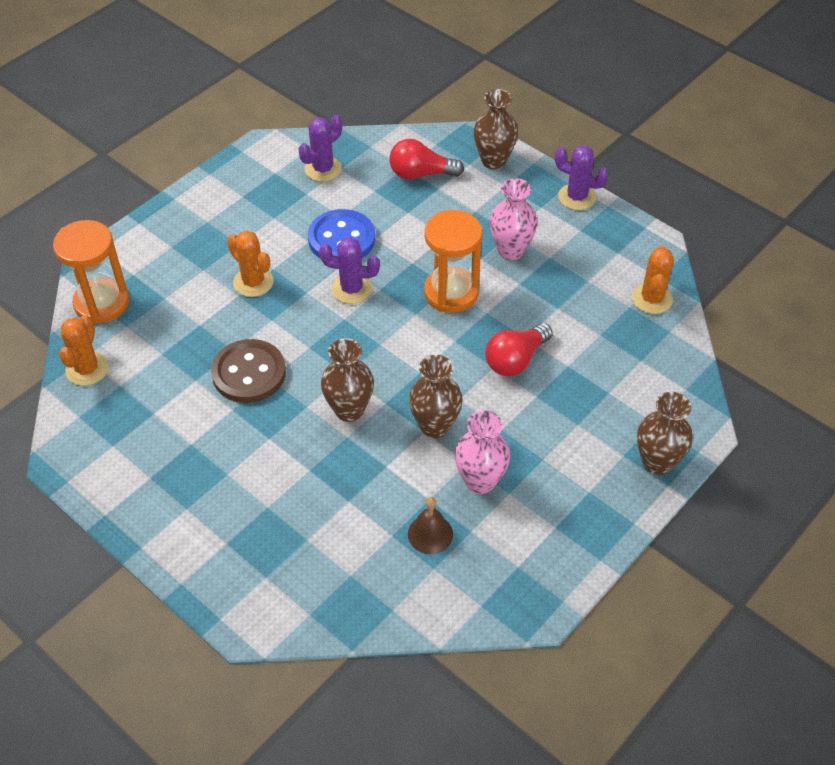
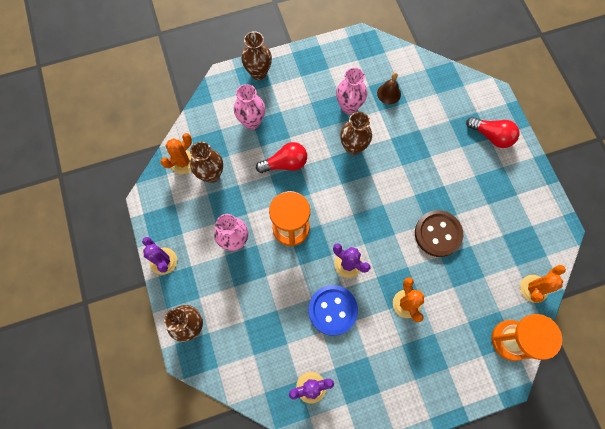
camera: 150 degrees left, 20 degrees up
brown vase [321,338,374,422] -> brown vase moved to [190,142,223,183]
red light bulb [389,139,464,180] -> red light bulb moved to [466,117,519,148]
none -> pink vase [234,84,265,130]

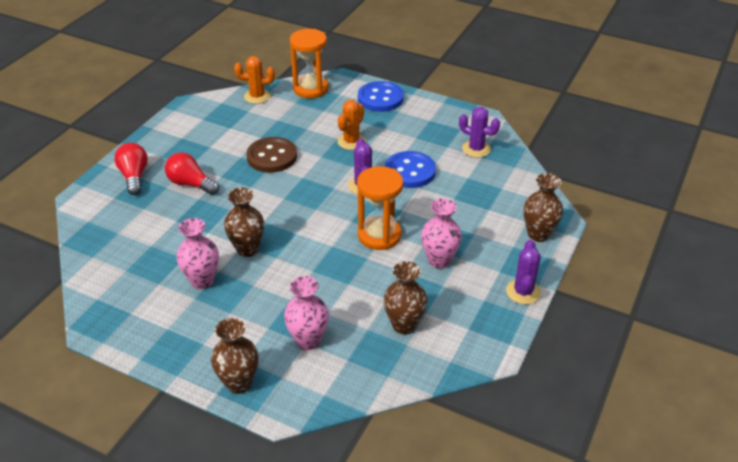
camera: 135 degrees left, 30 degrees down
orange cactus [161,133,192,174] -> none
red light bulb [256,142,307,173] -> red light bulb moved to [165,152,219,195]
brown bell [377,73,401,104] -> none
none -> blue button [358,81,404,112]

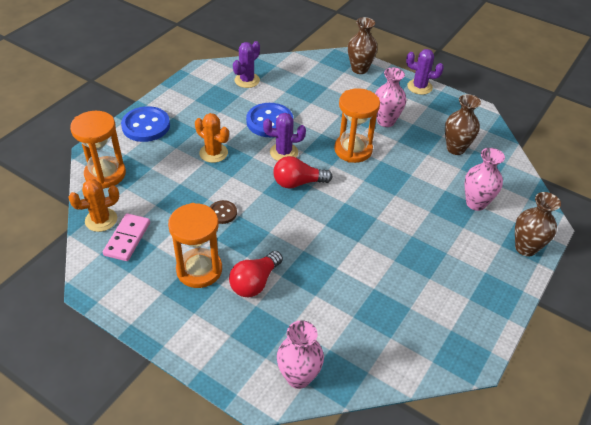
camera: 85 degrees left, 5 degrees up
red light bulb [114,143,148,195] -> red light bulb moved to [273,156,332,189]
pink vase [176,218,219,289] -> pink vase moved to [277,320,324,389]
brown vase [224,187,264,257] -> none
orange cactus [234,56,275,104] -> orange cactus turned 60 degrees clockwise [68,179,119,232]
brown button [246,137,297,173] -> brown button [210,200,237,224], size x0.53
none -> pink domino [103,213,150,261]
none -> orange hourglass [168,203,222,288]

